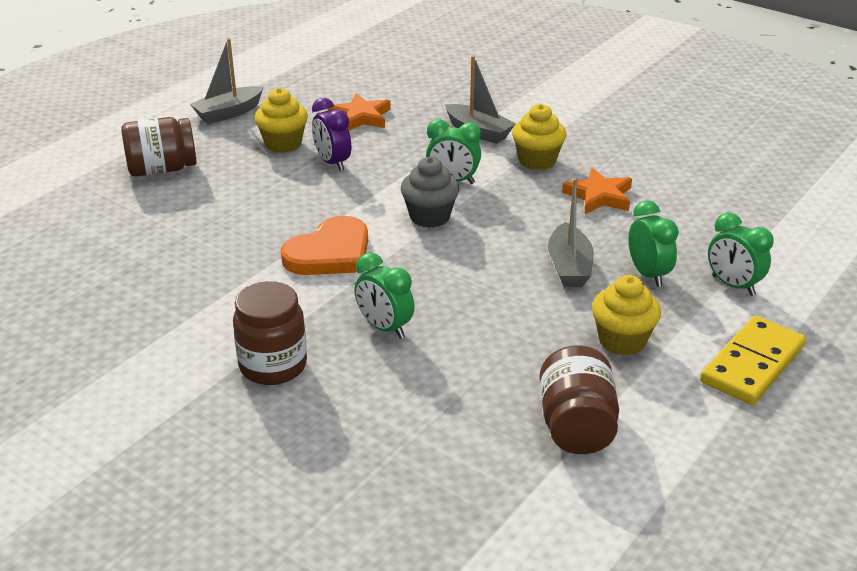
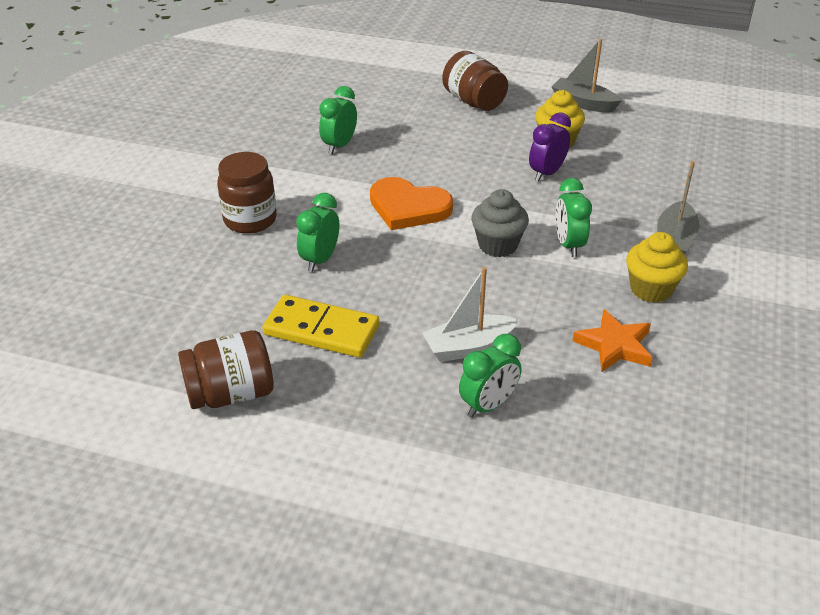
camera: 70 degrees right, 5 degrees up
orange star [328,93,391,130] -> none
grey boat [548,178,594,287] -> white boat [423,267,519,362]
yellow cupcake [592,275,661,356] -> none
yellow domino [700,316,806,405] -> yellow domino moved to [262,295,380,358]
green clock [708,212,774,296] -> green clock moved to [319,86,357,154]

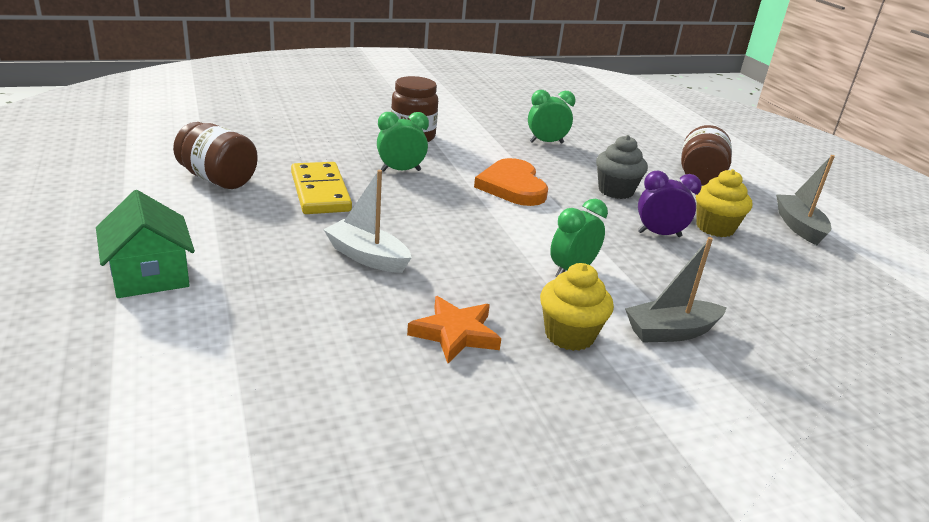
camera: 50 degrees right, 10 degrees down
green clock [459,334,521,418] -> none
grey cupcake [471,189,529,257] -> grey cupcake moved to [596,135,648,199]
none -> green house [96,190,195,298]

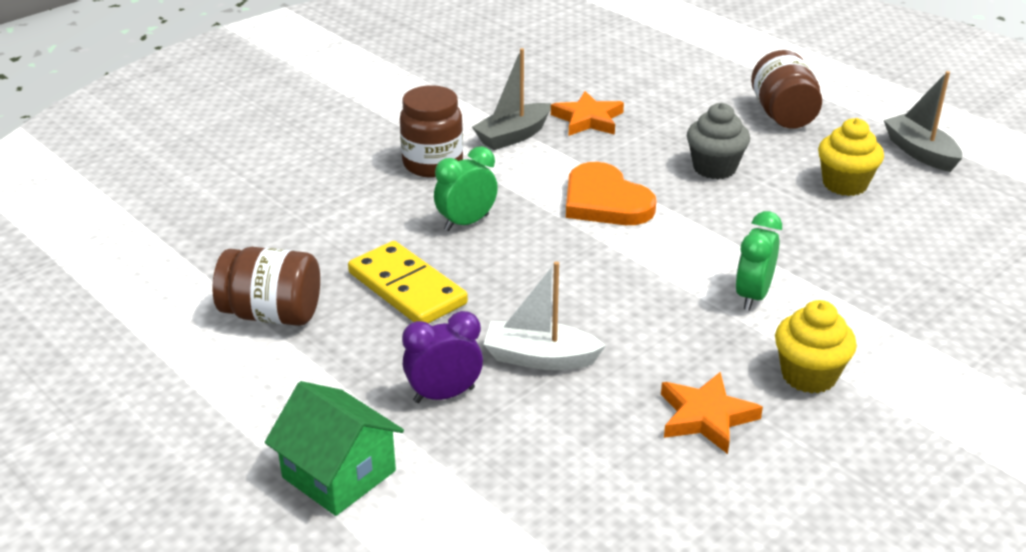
camera: 20 degrees left, 5 degrees up
green clock [528,90,576,143] -> orange star [551,91,624,136]
grey boat [625,237,727,343] -> grey boat moved to [472,48,551,150]
purple clock [638,171,702,237] -> purple clock moved to [402,311,483,403]

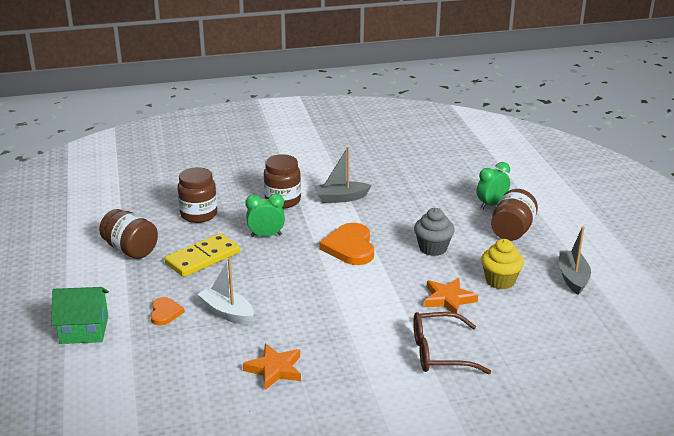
camera: 30 degrees right, 5 degrees down
green house [265,381,404,516] -> green house turned 75 degrees counterclockwise [51,287,109,344]
yellow domino [348,241,468,324] -> yellow domino turned 60 degrees clockwise [164,233,240,277]
purple clock [402,311,483,403] -> orange heart [150,297,185,325]
orange star [551,91,624,136] -> orange star moved to [424,278,478,313]
green clock [735,211,782,311] -> green clock moved to [477,162,510,209]
yellow cupcake [775,300,857,393] -> none
none -> brown jar [178,167,217,223]
none -> brown glasses [413,312,491,374]

